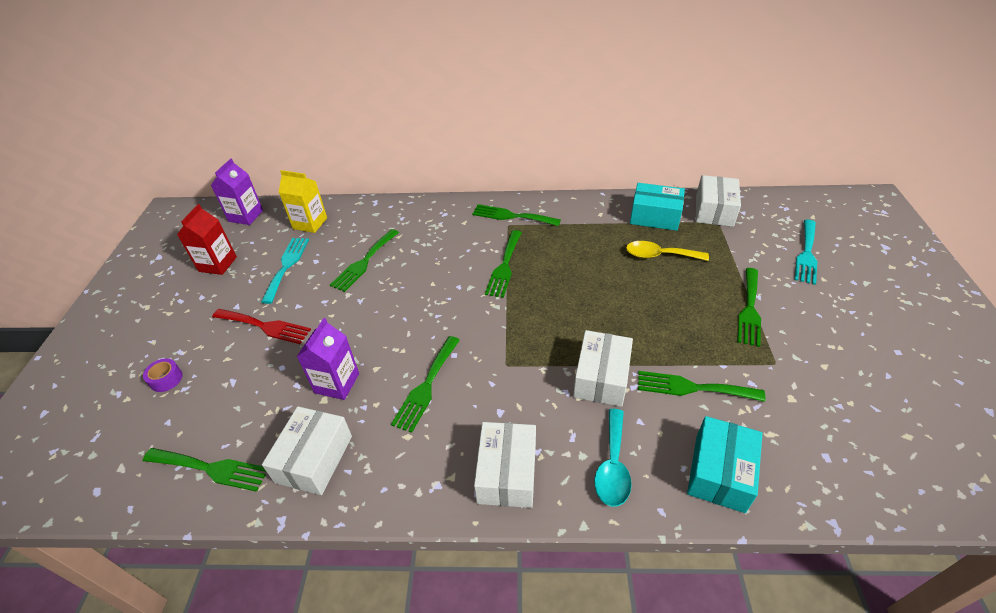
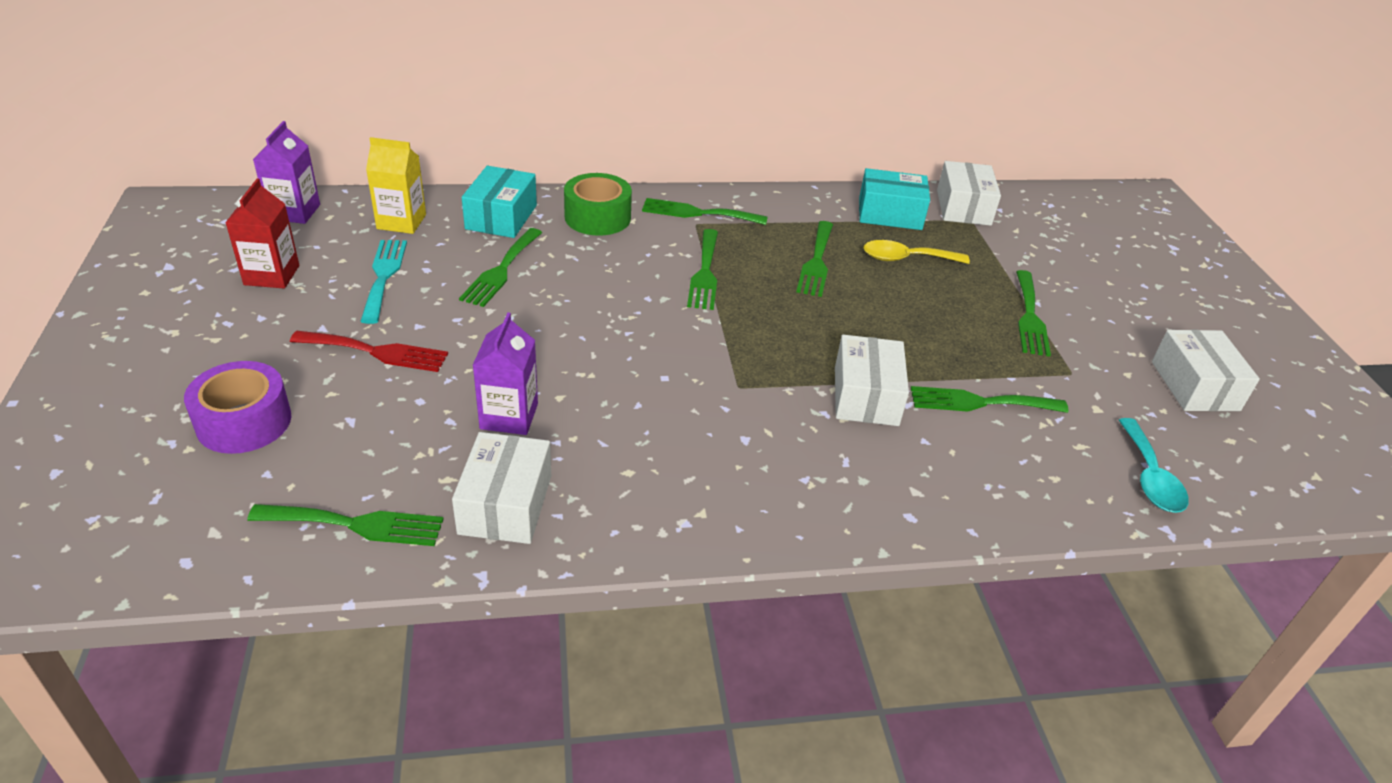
camera: 15 degrees left, 5 degrees down
purple tape [143,358,183,392] -> purple tape [184,361,291,454], size x1.95
green fork [391,336,460,433] -> green fork moved to [796,221,833,297]
white box [474,422,536,508] -> white box moved to [1152,330,1260,411]
turquoise spoon [594,409,632,507] -> turquoise spoon moved to [1119,418,1189,513]
turquoise box [687,416,762,513] -> turquoise box moved to [462,166,537,238]
turquoise fork [795,220,817,285] -> none
none -> green tape [564,173,632,236]

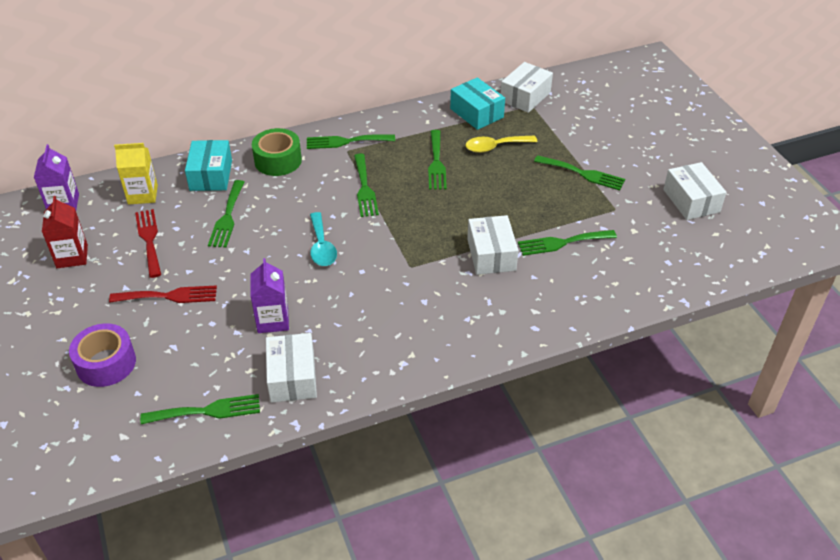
camera: 10 degrees left, 5 degrees up
turquoise fork [360,240,407,324] -> red fork [135,209,161,278]
turquoise box [859,168,930,230] -> turquoise box turned 60 degrees clockwise [450,77,505,130]
white box [937,161,1001,226] -> white box turned 45 degrees clockwise [501,62,553,113]
green fork [1016,270,1051,357] -> green fork turned 60 degrees counterclockwise [534,155,625,191]
turquoise spoon [1119,418,1189,513] -> turquoise spoon moved to [310,212,337,266]

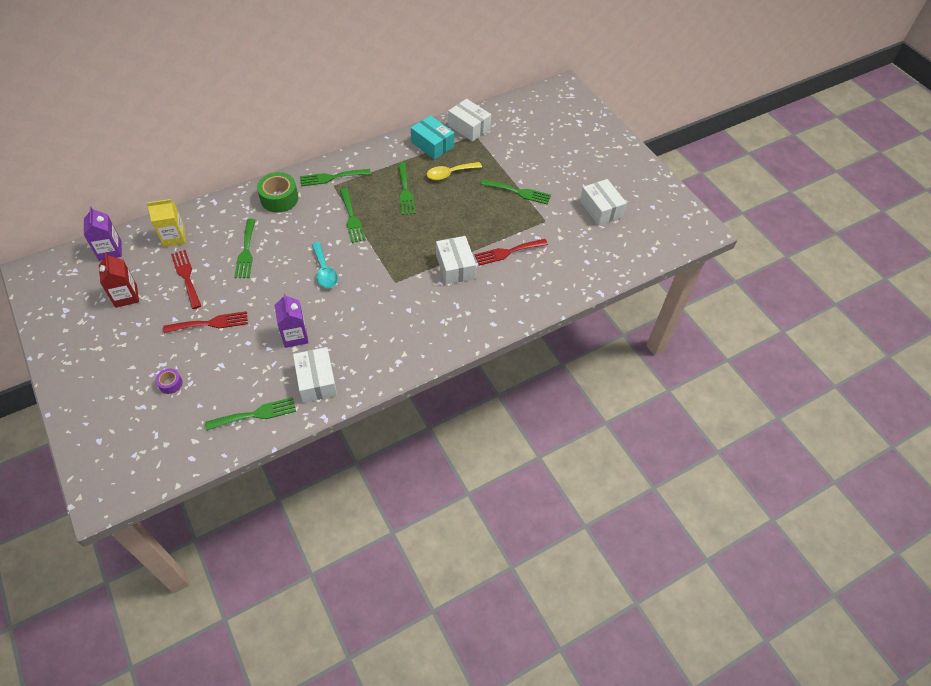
camera: 10 degrees left, 10 degrees up
purple tape [69,323,136,387] -> purple tape [155,368,182,394], size x0.51
turquoise box [185,140,232,191] -> none
white box [501,62,553,113] -> white box turned 75 degrees counterclockwise [448,99,491,142]
green fork [518,230,617,256] -> red fork [474,239,548,266]

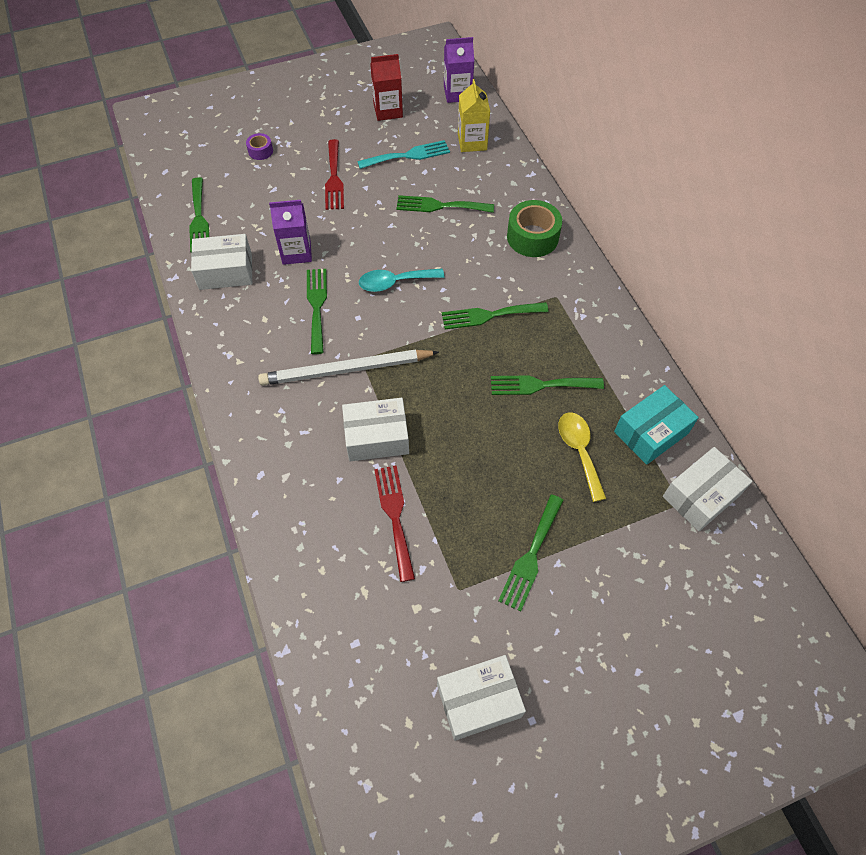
camera: 100 degrees right, 5 degrees up
red fork [171,250,201,309] -> turquoise fork [357,140,450,169]
green fork [300,169,371,187] -> green fork moved to [307,269,327,354]
none -> white pencil [258,349,439,386]

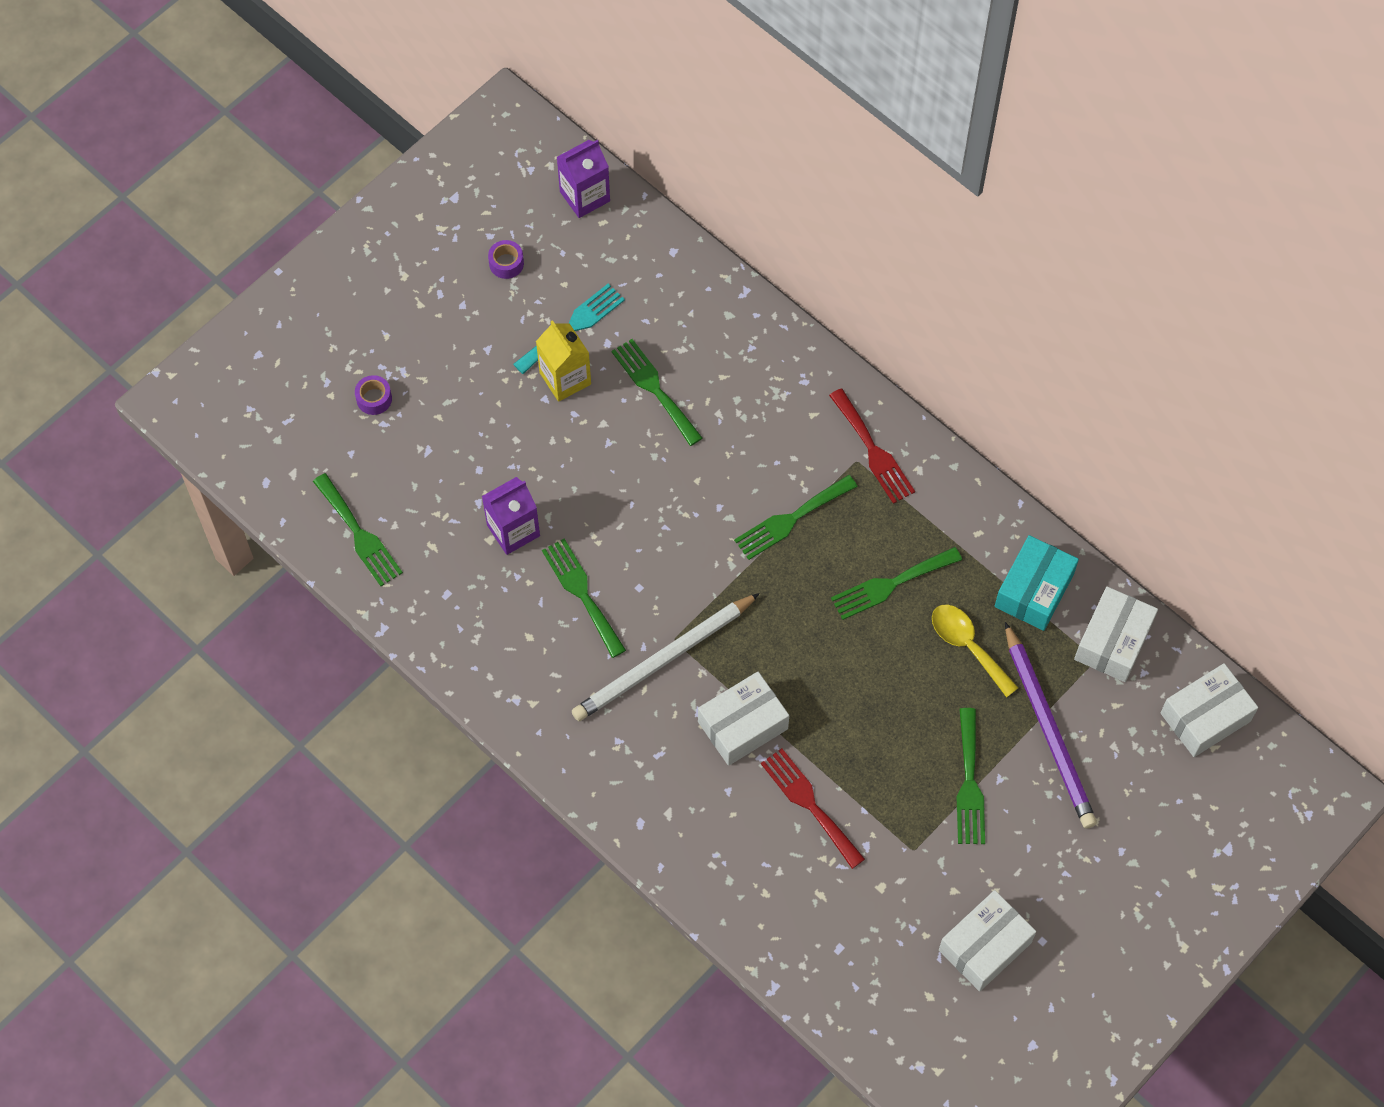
camera: 25 degrees left, 5 degrees up
white box [191,234,252,290] -> white box moved to [1160,663,1258,757]
red fork [325,139,344,210] -> red fork moved to [829,388,915,504]
turquoise spoon [359,269,445,292] -> none
red carton [370,54,403,121] -> purple tape [488,240,524,279]
green fork [396,195,494,213] -> green fork turned 75 degrees clockwise [611,339,702,446]
yellow carton [458,79,490,152] -> yellow carton moved to [536,320,591,402]
green tape [507,200,562,257] -> none
none -> purple pencil [1005,622,1097,828]

